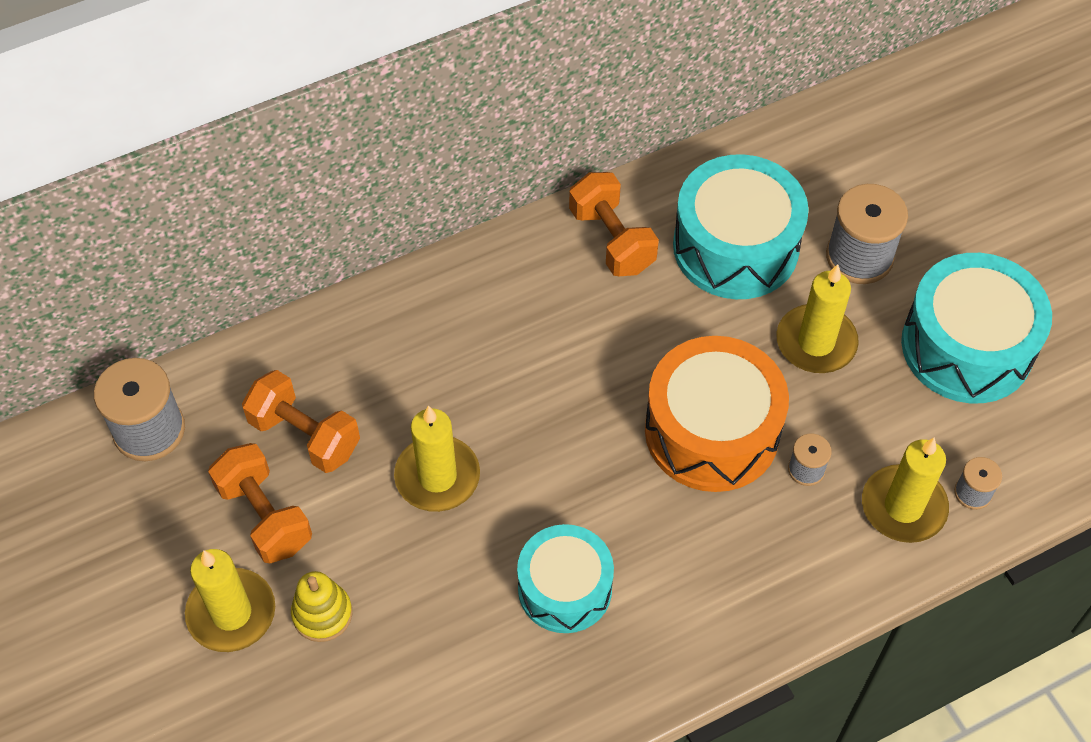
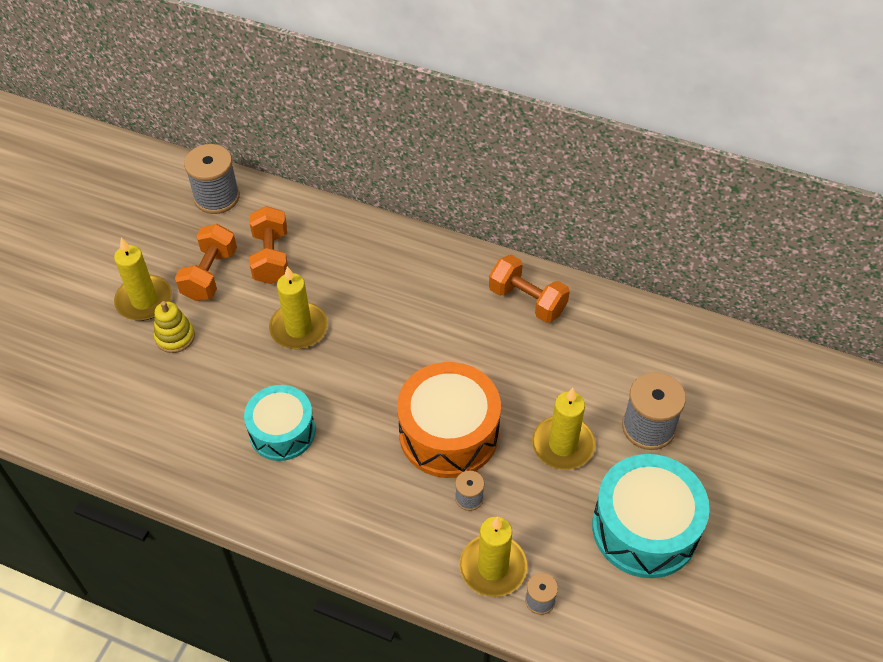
camera: 50 degrees right, 5 degrees down
orange dumbbell [569,172,659,276] -> orange dumbbell turned 75 degrees counterclockwise [489,255,570,323]
turquoise drum [673,154,809,299] -> none

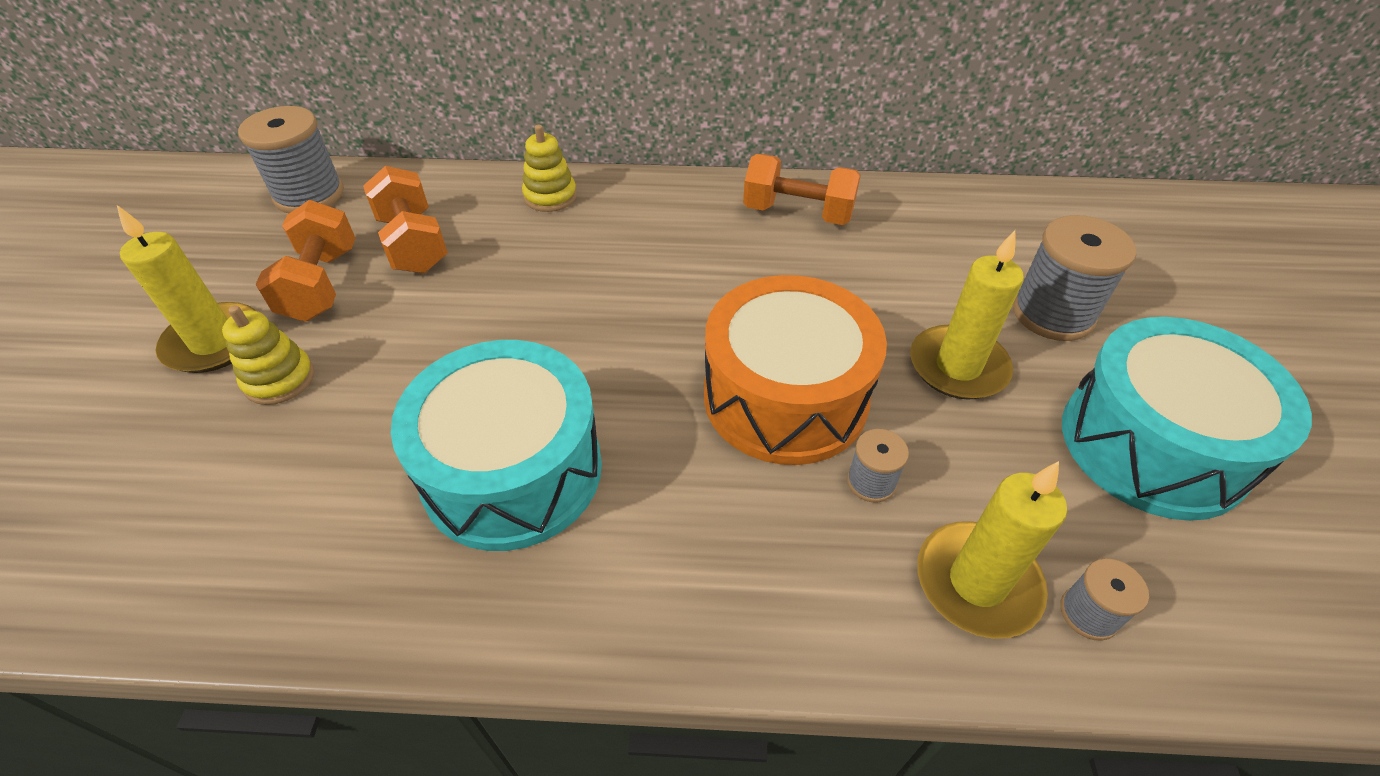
camera: 20 degrees left, 5 degrees down
turquoise drum [244,385,315,461] -> turquoise drum [391,340,602,551], size x1.51
yellow candle [269,266,328,349] -> none
none -> yellow stacking toy [522,125,577,212]

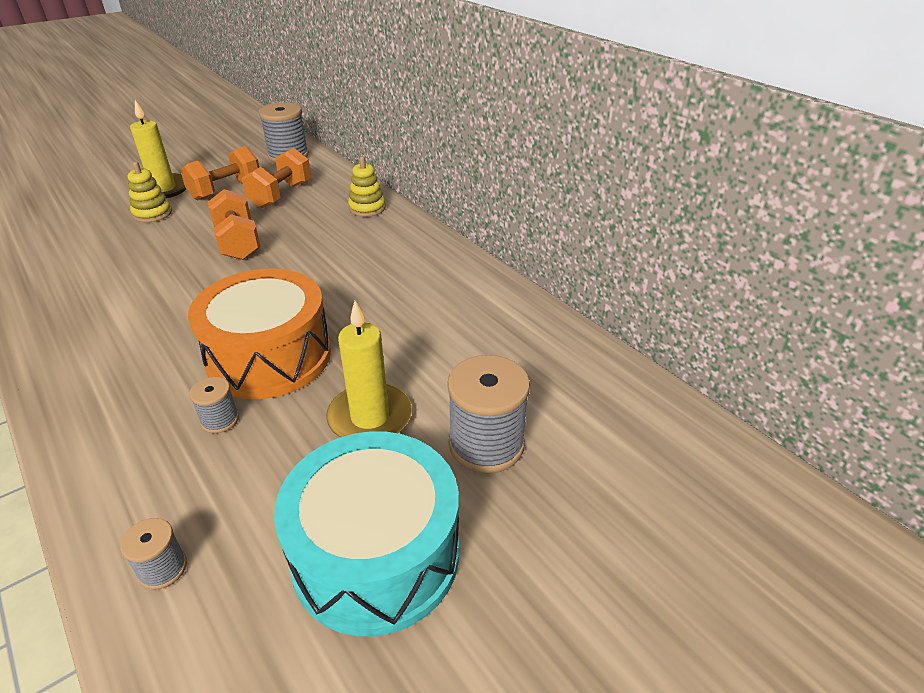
camera: 50 degrees right, 10 degrees down
turquoise drum [391,340,602,551] -> none
orange dumbbell [743,154,861,225] -> orange dumbbell moved to [207,189,261,260]
yellow candle [917,461,1067,639] -> none

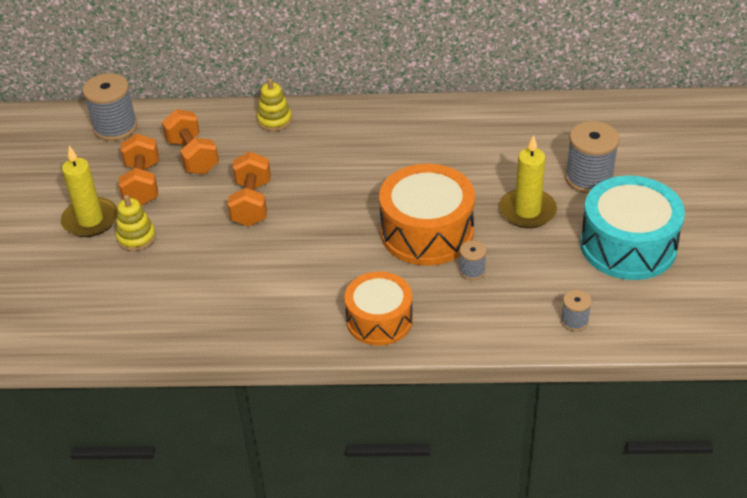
camera: 50 degrees left, 5 degrees up
orange dumbbell [207,189,261,260] -> orange dumbbell turned 75 degrees clockwise [228,152,271,227]
none -> orange drum [345,272,413,346]

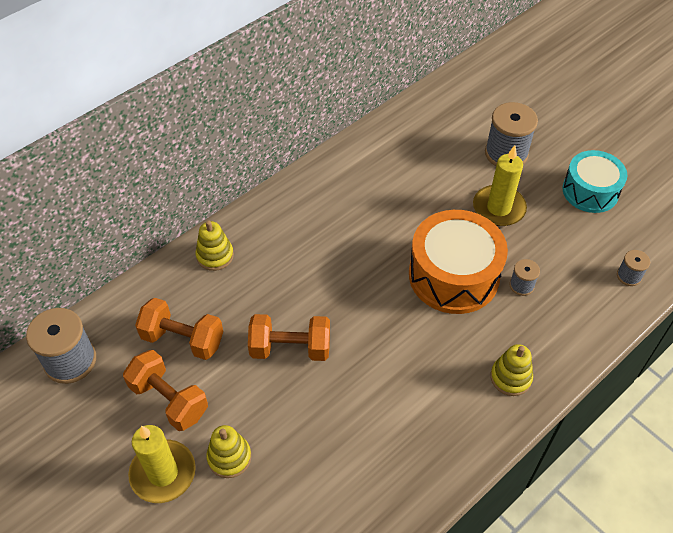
camera: 45 degrees left, 10 degrees up
orange dumbbell [228,152,271,227] -> orange dumbbell turned 45 degrees counterclockwise [248,314,330,361]
orange drum [345,272,413,346] -> yellow stacking toy [490,344,533,396]
turquoise drum [580,176,685,280] -> turquoise drum [562,150,627,213], size x0.66

